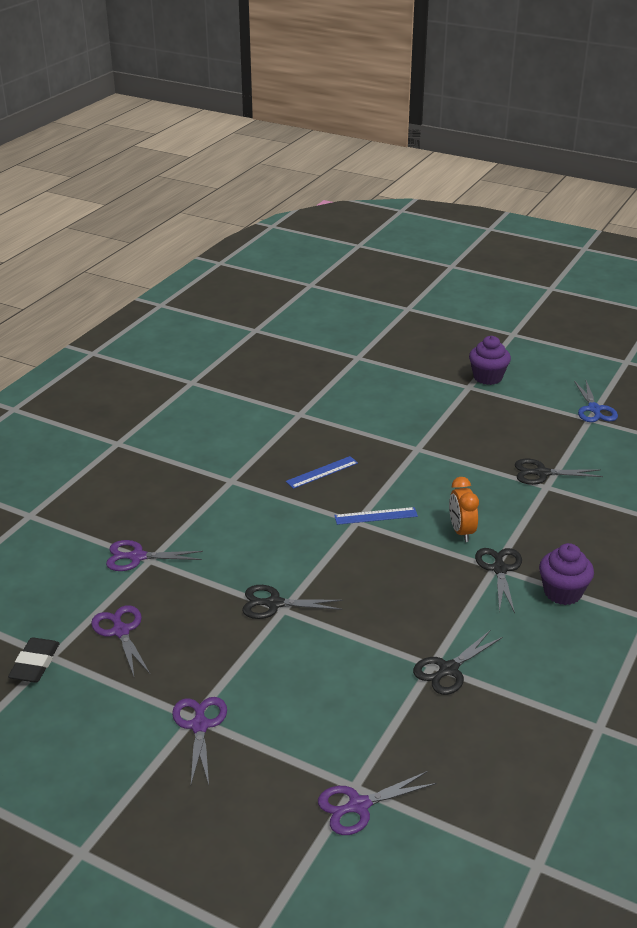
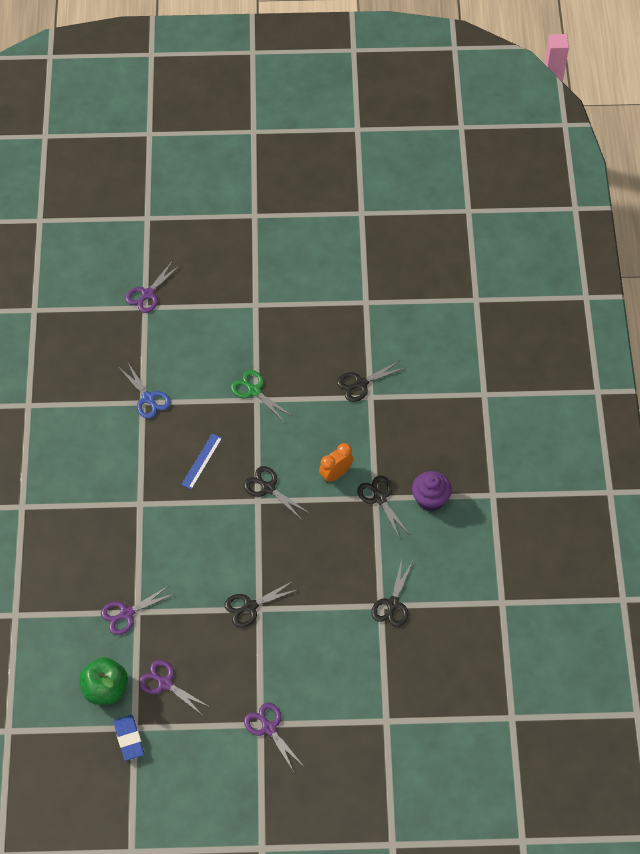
camera: 30 degrees left, 25 degrees up
black eraser [8,637,60,683] -> blue eraser [113,715,144,761]
purple scissors [318,771,437,835] -> purple scissors moved to [125,260,180,313]
blue ruler [334,507,418,525] -> black scissors [244,466,309,520]
orange clock [449,477,479,542] -> orange clock turned 90 degrees clockwise [319,443,353,483]
purple cupcake [469,336,511,385] -> none
blue scissors [574,381,618,422] -> blue scissors moved to [119,361,171,419]
none -> green apple [79,657,128,705]
none -> green scissors [231,370,291,423]

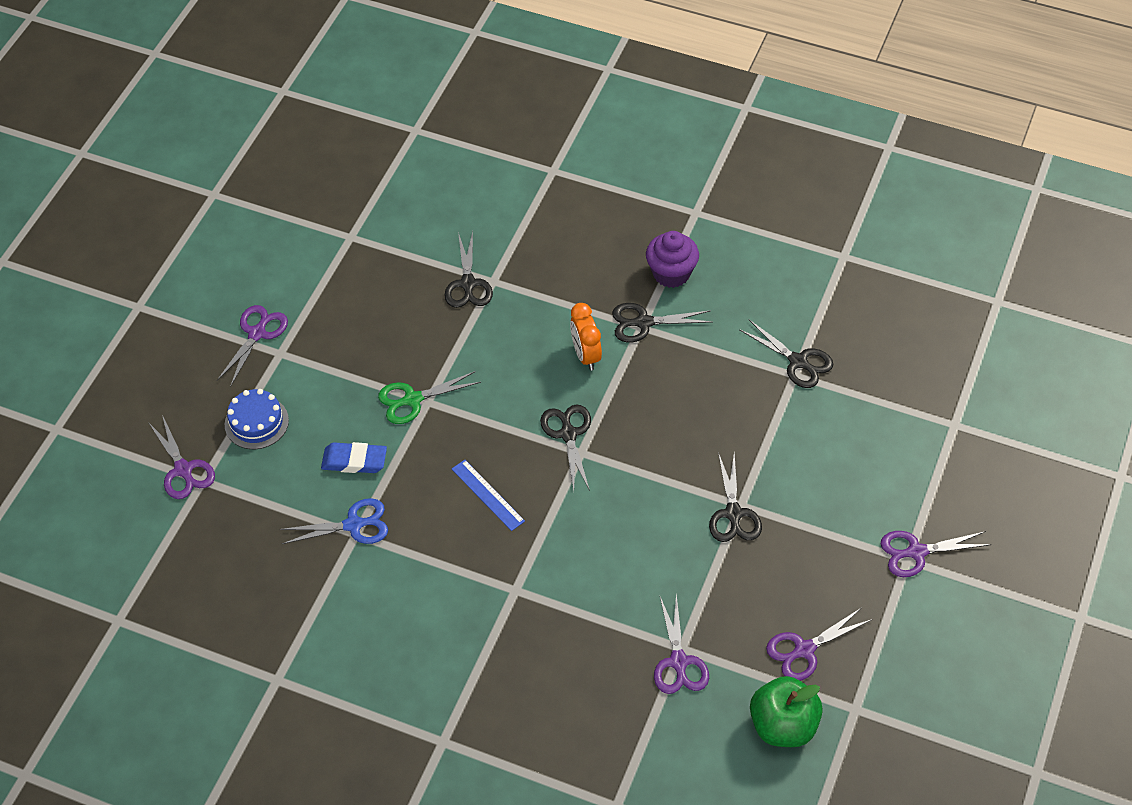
camera: 65 degrees left, 5 degrees down
blue eraser [113,715,144,761] -> blue eraser moved to [321,442,387,473]
black scissors [244,466,309,520] -> black scissors turned 105 degrees clockwise [540,404,591,491]
none -> purple scissors [217,305,288,387]
none -> blue cake [225,389,289,449]

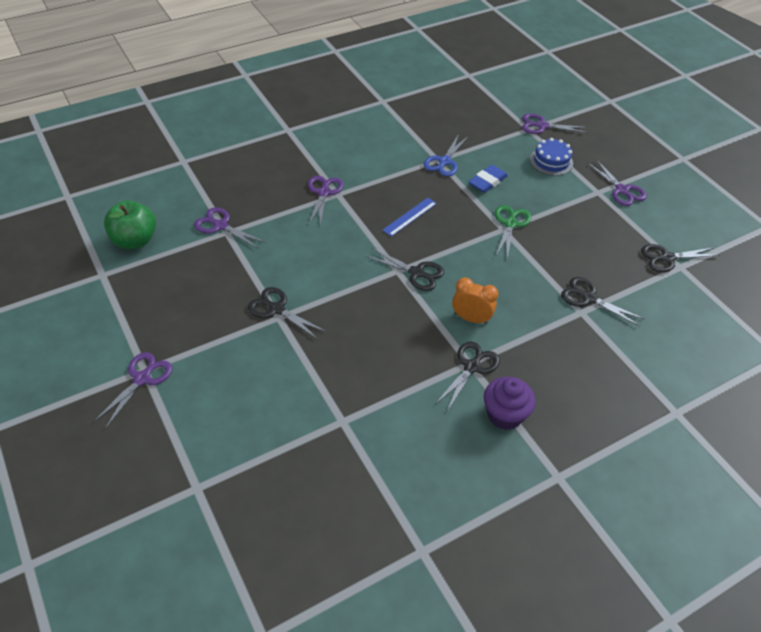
camera: 125 degrees right, 5 degrees down
blue ruler [452,460,525,531] -> blue ruler turned 45 degrees counterclockwise [382,198,437,237]
black scissors [739,320,833,388] -> black scissors moved to [641,244,720,273]
purple scissors [766,608,872,681] -> purple scissors moved to [308,176,344,226]

